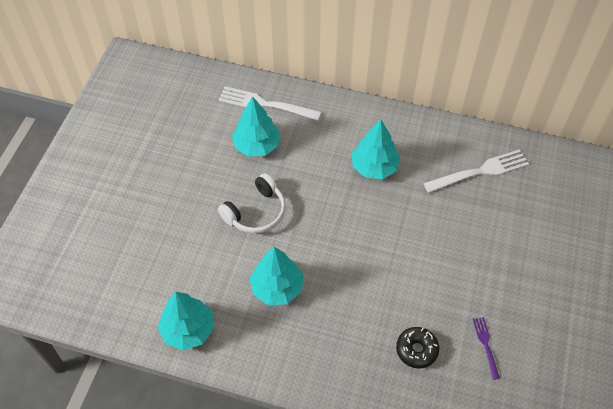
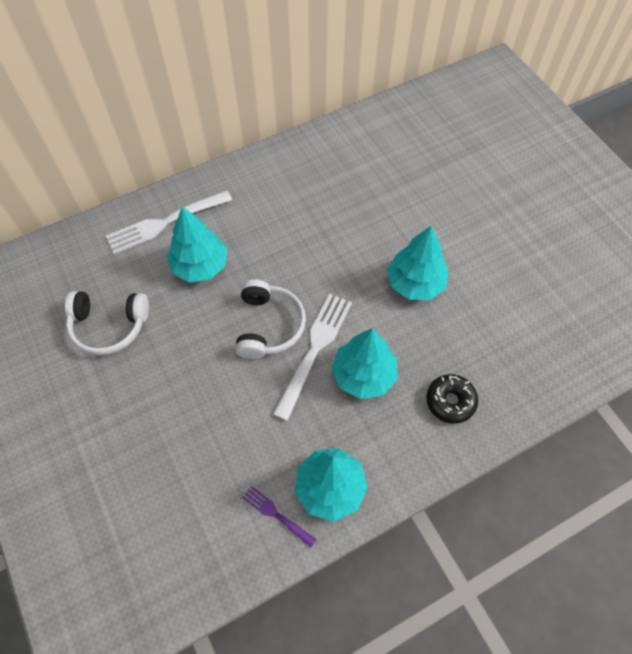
camera: 45 degrees left, 5 degrees up
turquoise tree [351,119,400,179] -> turquoise tree moved to [387,226,449,300]
black donut [396,327,439,369] -> black donut moved to [426,374,478,424]
white fork [423,149,529,193] -> white fork moved to [273,294,352,421]
purple fork [473,317,500,380] -> purple fork moved to [243,486,317,547]
none -> white headphones [65,291,149,355]

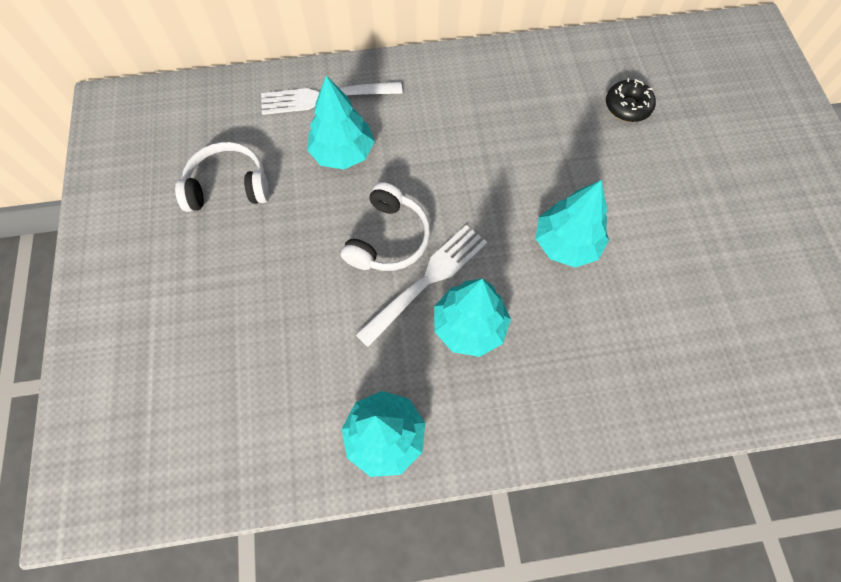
camera: 20 degrees right, 5 degrees up
white headphones [65,291,149,355] -> white headphones turned 150 degrees clockwise [175,142,269,212]
purple fork [243,486,317,547] -> none
black donut [426,374,478,424] -> black donut moved to [606,78,656,122]

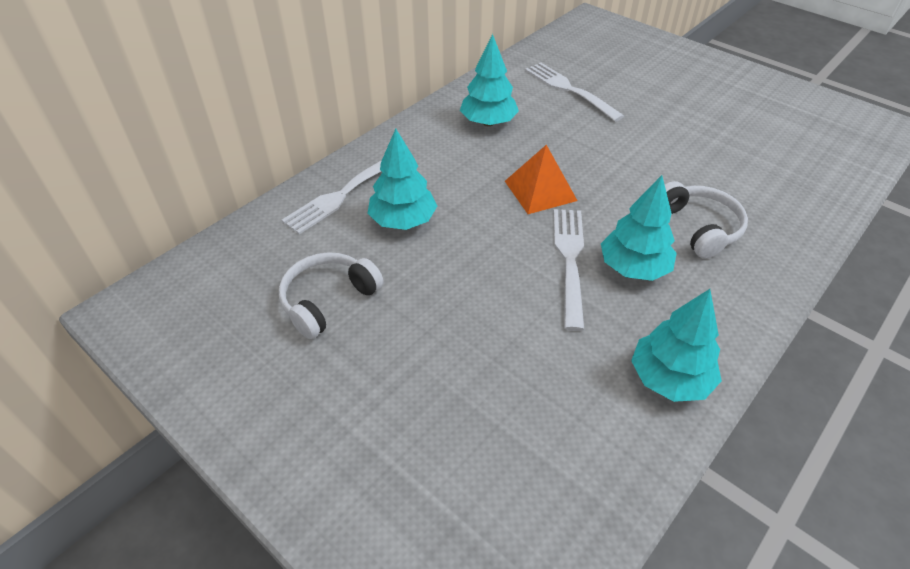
camera: 40 degrees left, 20 degrees down
white headphones [341,182,431,271] -> white headphones moved to [665,181,748,259]
turquoise tree [536,180,609,268] -> turquoise tree moved to [460,34,519,126]
black donut [606,78,656,122] -> white fork [525,62,624,122]
none -> orange pyramid [505,145,578,214]

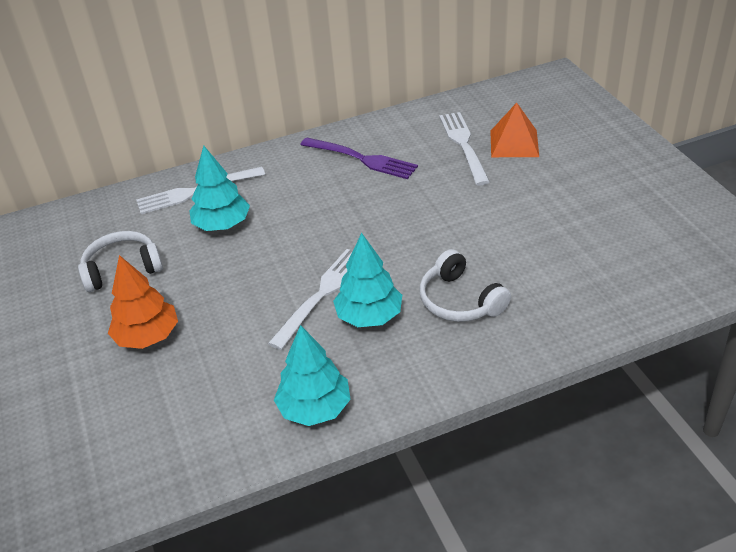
camera: 30 degrees right, 5 degrees down
turquoise tree [460,34,519,126] -> purple fork [300,137,418,179]
orange pyramid [505,145,578,214] -> orange pyramid moved to [490,103,539,157]
white headphones [665,181,748,259] -> white headphones turned 135 degrees clockwise [420,249,511,322]
none -> orange tree [108,255,178,349]

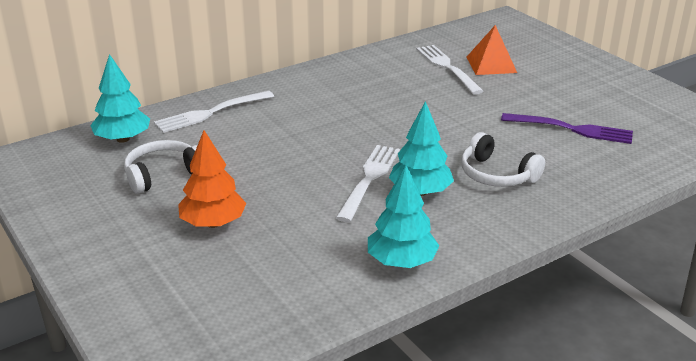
camera: 15 degrees left, 10 degrees down
turquoise tree [190,145,250,231] -> turquoise tree moved to [90,54,150,143]
purple fork [300,137,418,179] -> purple fork moved to [501,113,633,144]

